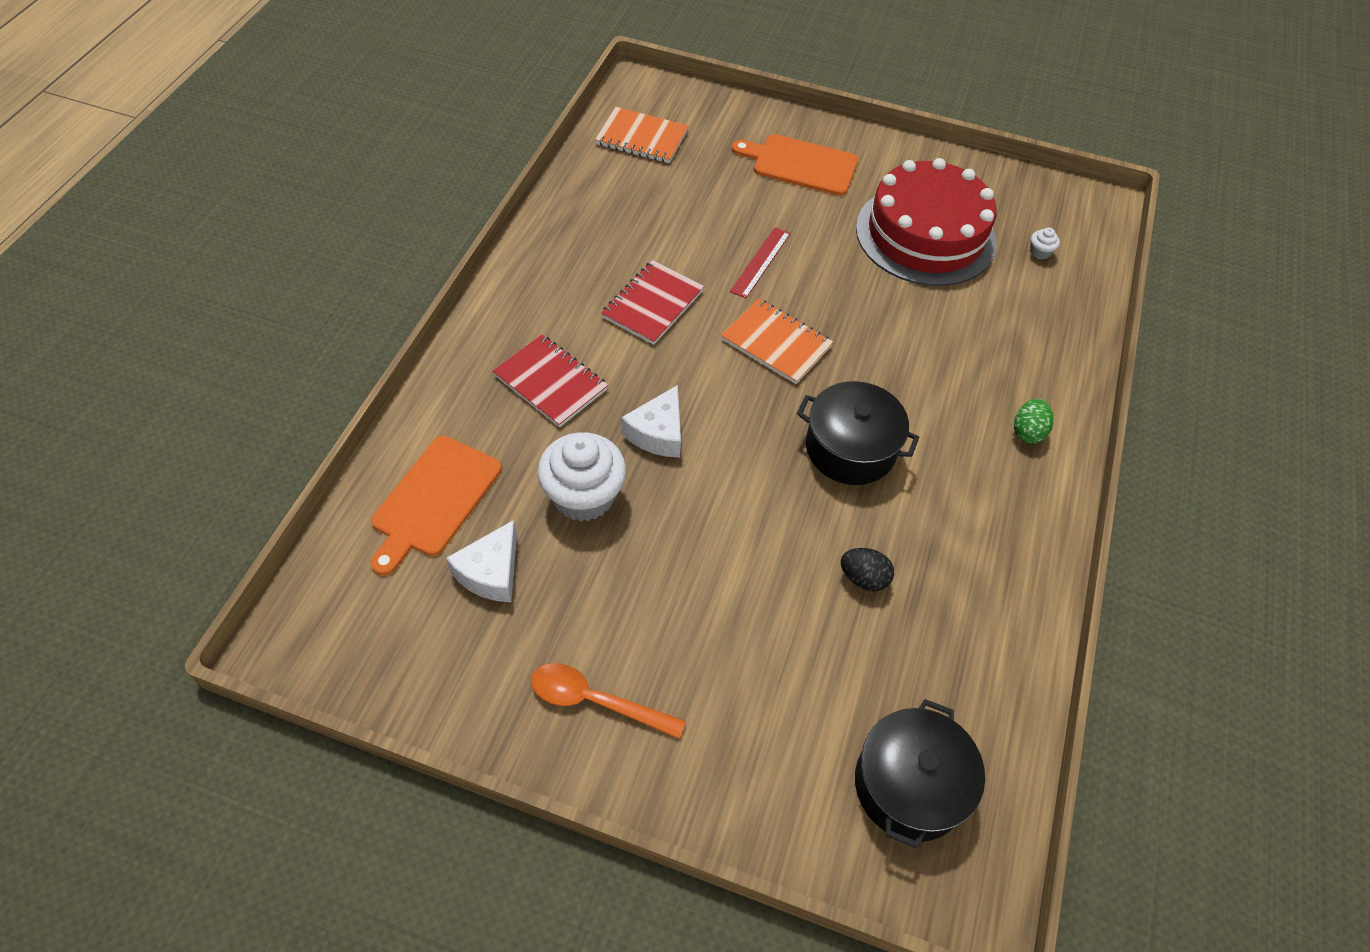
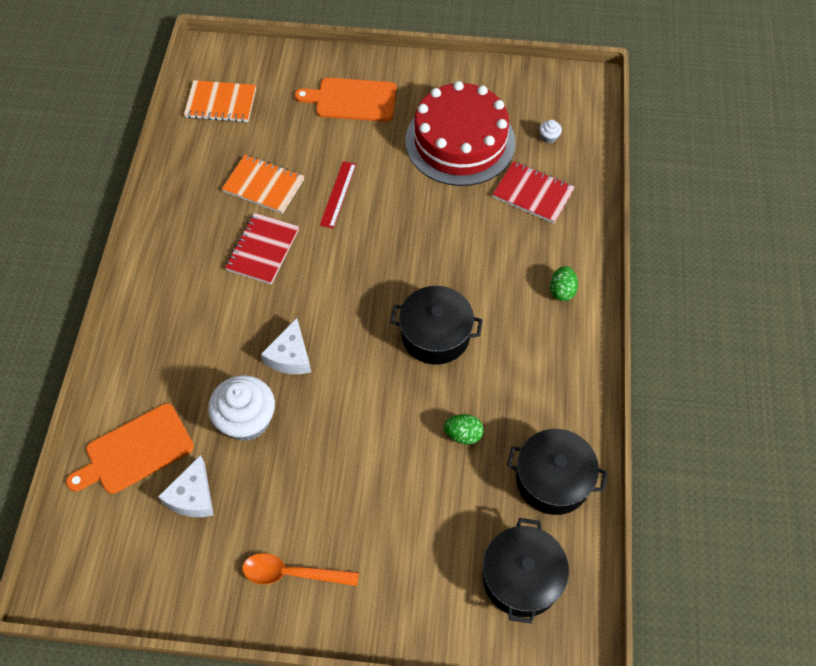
camera: 10 degrees left, 5 degrees up
orange cutting board [370,436,502,576] -> orange cutting board turned 45 degrees clockwise [66,403,194,494]
red notebook [493,335,608,427] -> red notebook moved to [493,161,575,223]
orange notebook [721,298,833,384] -> orange notebook moved to [222,154,304,214]
black egg [840,548,894,592] -> green egg [444,414,484,445]
none -> black pot [507,429,608,515]

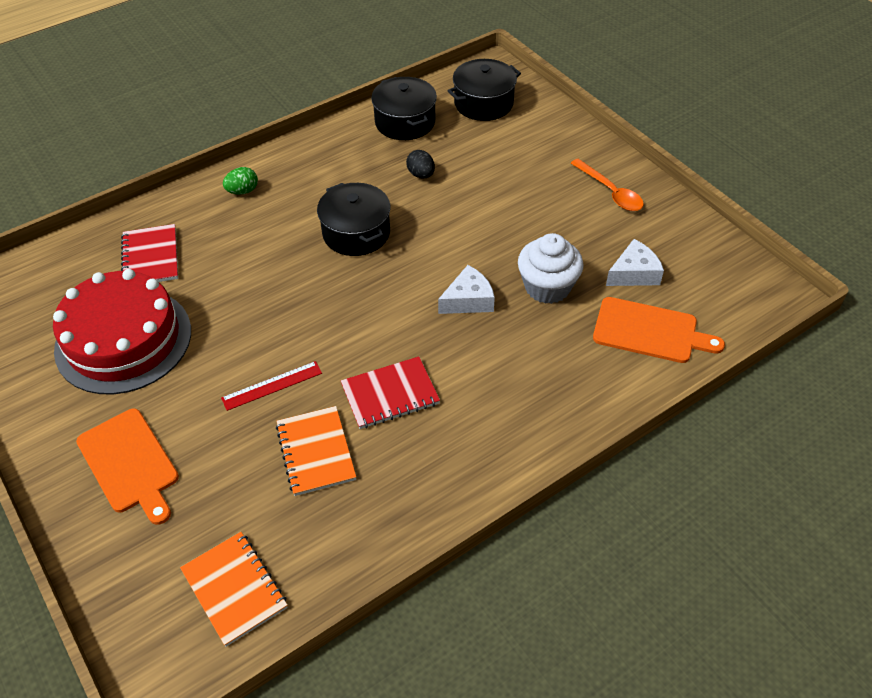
camera: 130 degrees left, 10 degrees down
green egg [444,414,484,445] -> black egg [406,150,435,178]
white cupcake [539,120,562,143] -> none

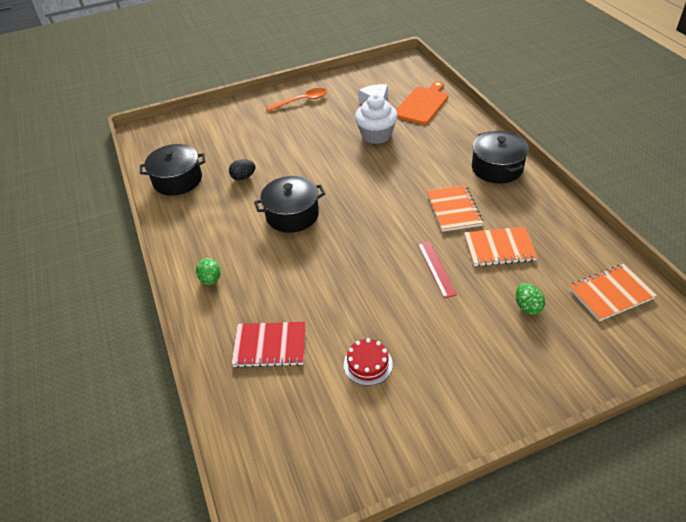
camera: 75 degrees left, 5 degrees down
red cake [53,269,191,394] -> red cake [344,338,393,386], size x0.40
orange cutting board [76,408,179,525] -> none
red notebook [341,356,440,429] -> orange notebook [427,185,483,232]
white cheese [438,265,495,314] -> none
black pot [448,59,521,121] -> black pot moved to [472,131,529,184]
none -> green egg [516,283,545,315]

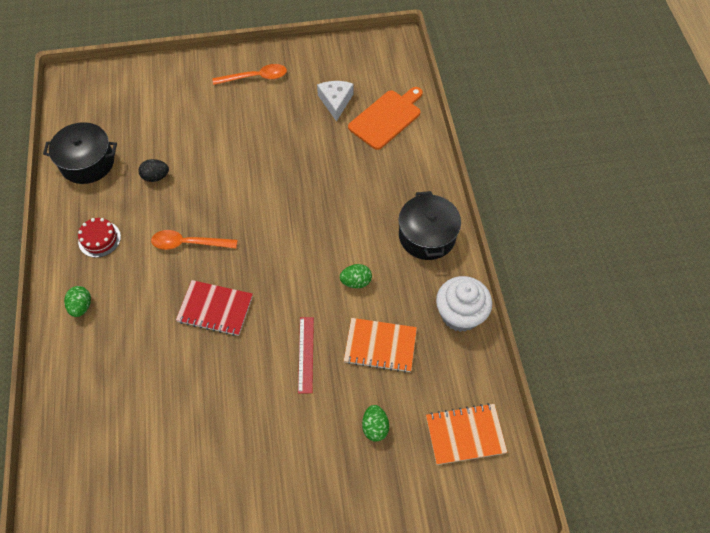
camera: 10 degrees right, 15 degrees up
red notebook [232,322,306,368] -> red notebook moved to [176,280,253,336]
black pot [254,176,325,233] -> orange spoon [151,230,238,250]
red cake [344,338,393,386] -> red cake moved to [78,218,121,258]
white cupcake [355,94,398,144] -> white cupcake moved to [436,276,492,332]
orange notebook [427,185,483,232] -> green egg [340,264,372,288]

